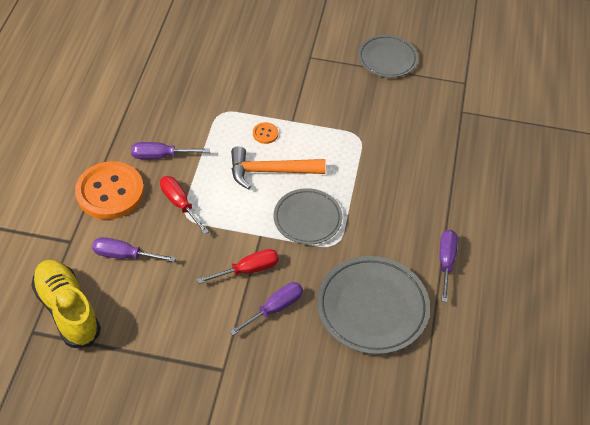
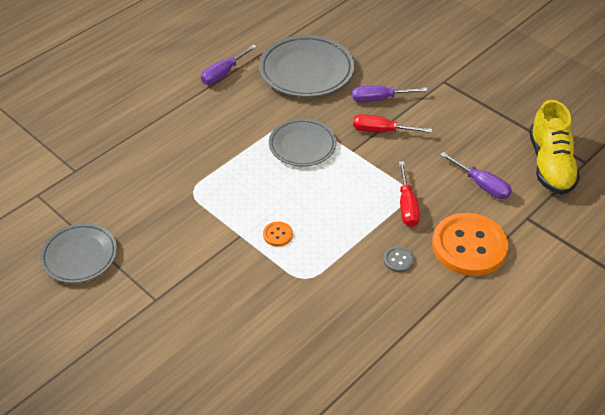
camera: 145 degrees left, 5 degrees down
purple screwdriver [131,142,209,159] -> grey button [383,246,414,272]
orange hammer [231,146,326,190] -> none

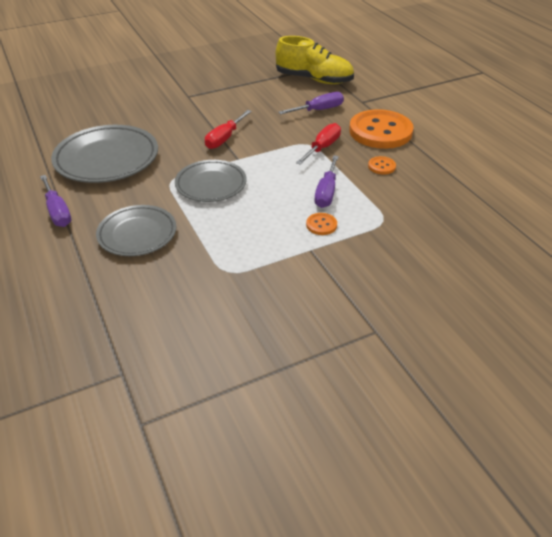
camera: 70 degrees left, 5 degrees down
grey plate [40,223,117,283] -> grey plate moved to [96,205,176,256]
purple screwdriver [352,85,428,102] -> purple screwdriver moved to [314,155,339,208]
grey button [383,246,414,272] -> orange button [368,156,396,175]
red screwdriver [399,161,420,227] -> red screwdriver turned 75 degrees counterclockwise [296,123,341,165]

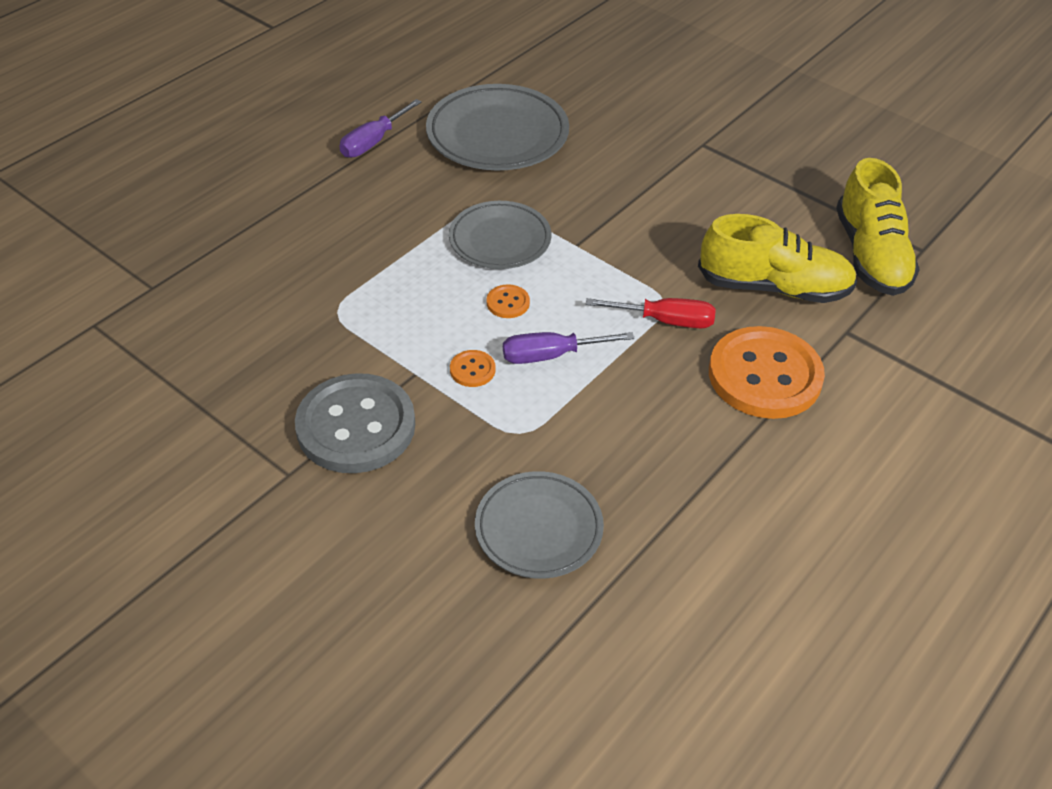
camera: 65 degrees right, 5 degrees up
grey plate [96,205,176,256] -> grey plate moved to [475,471,604,579]
red screwdriver [205,110,252,149] -> none
purple screwdriver [278,92,344,115] -> yellow shoe [698,214,857,303]
orange button [368,156,396,175] -> orange button moved to [487,284,530,318]
none -> grey button [295,373,415,473]

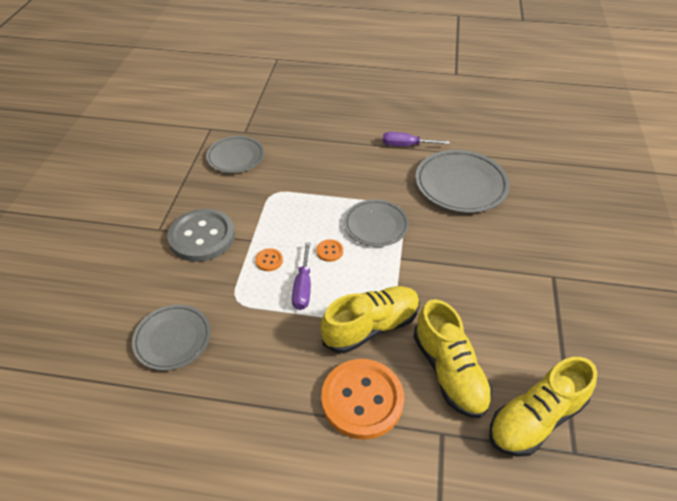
camera: 60 degrees right, 0 degrees up
purple screwdriver [503,332,635,364] -> purple screwdriver turned 135 degrees counterclockwise [292,242,311,310]
red screwdriver [586,298,716,328] -> yellow shoe [321,286,420,353]
none -> grey plate [206,136,264,173]

